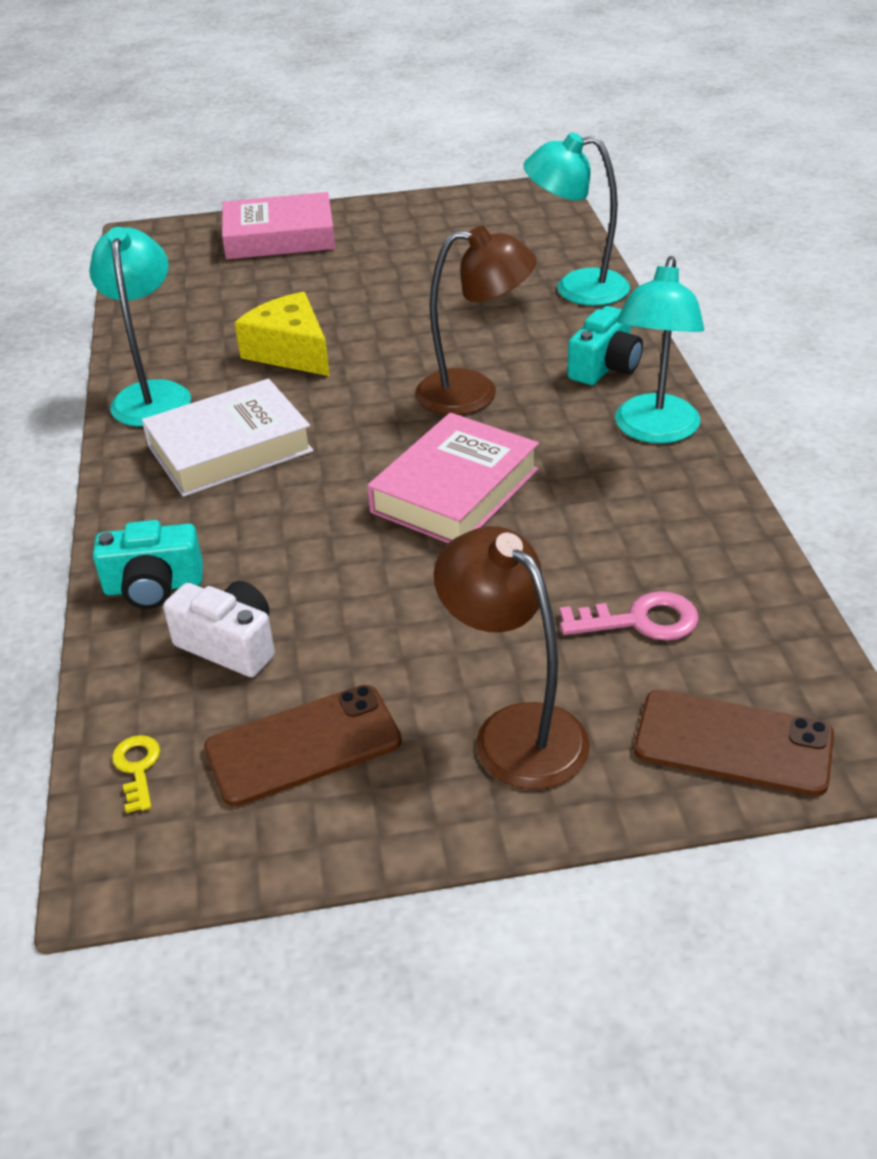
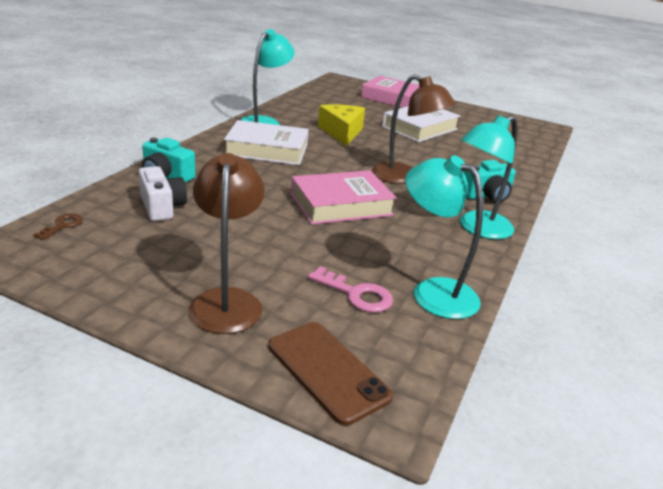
camera: 30 degrees right, 10 degrees down
yellow key [112,735,160,813] -> brown key [33,213,83,240]
brown phone [204,685,402,807] -> none
turquoise lamp [523,132,630,306] -> turquoise lamp moved to [405,156,483,319]
none -> white book [382,106,460,142]

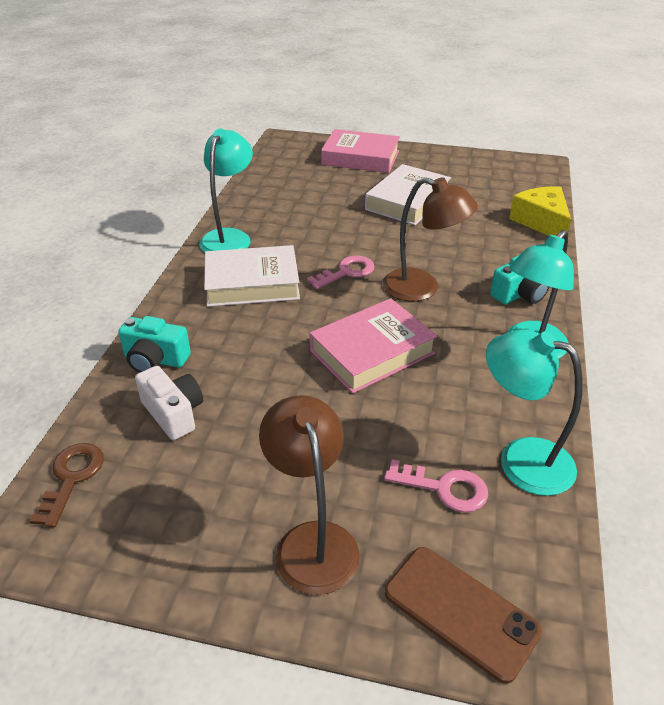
camera: 10 degrees left, 10 degrees up
brown key [33,213,83,240] -> brown key [30,443,104,528], size x1.57
yellow cheese [318,104,365,146] -> yellow cheese moved to [509,187,571,236]
none -> pink key [307,256,375,289]

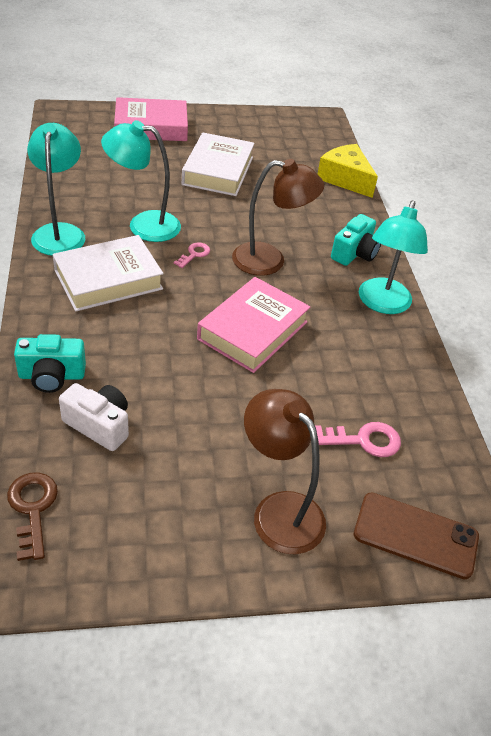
camera: 25 degrees left, 5 degrees up
pink key [307,256,375,289] -> pink key [174,242,210,268], size x0.64
turquoise lamp [486,329,583,496] -> turquoise lamp moved to [101,120,181,242]

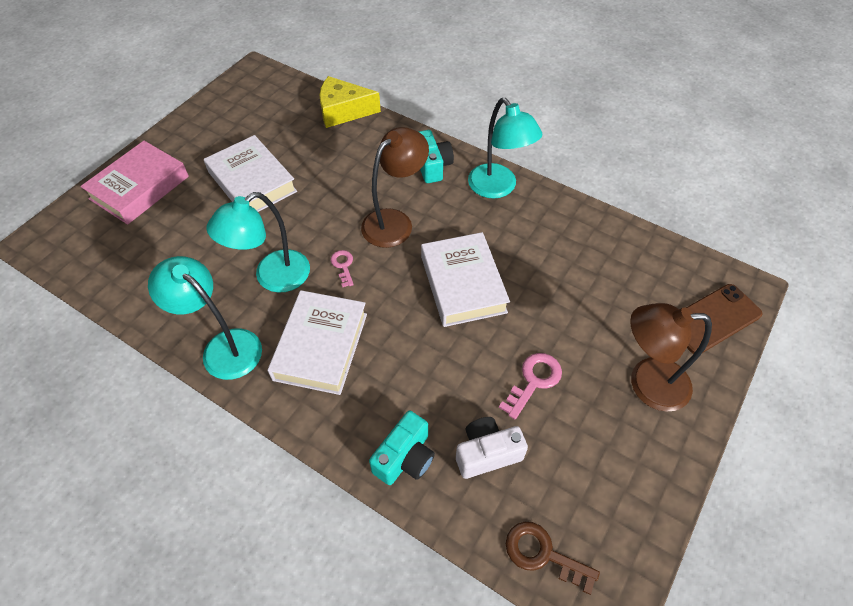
camera: 45 degrees left, 10 degrees up
pink book [197,277,310,373] -> white book [421,232,510,327]
pink key [315,422,401,457] -> pink key moved to [499,353,562,420]

